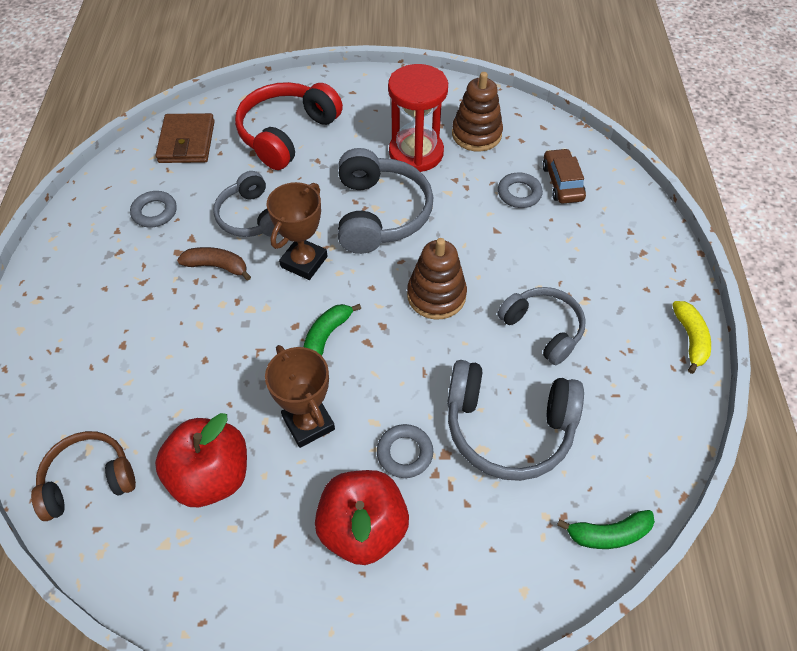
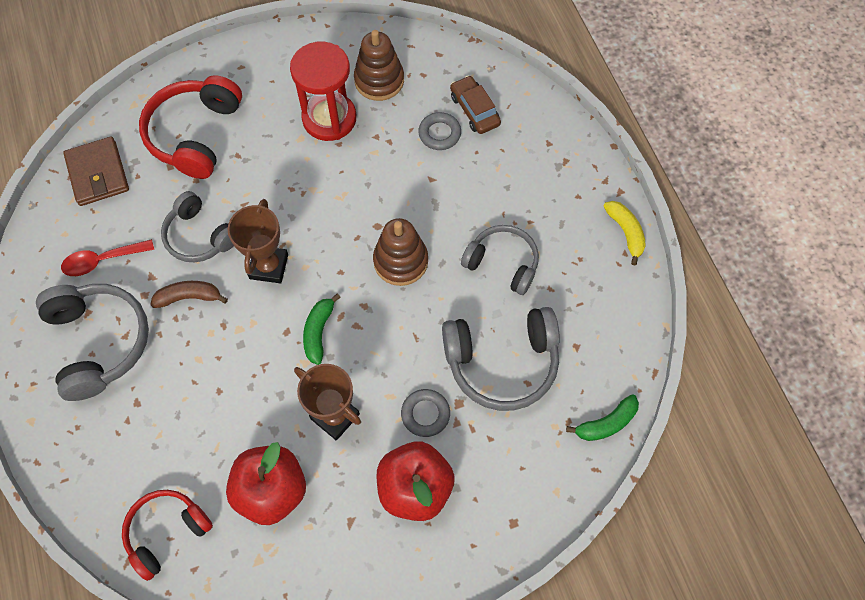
camera: 20 degrees left, 10 degrees up
brown headphones [31,431,136,521] -> red headphones [122,490,213,581]
grey ring [130,191,177,228] -> red spoon [61,239,154,276]
grey headphones [338,148,433,254] -> grey headphones moved to [36,284,149,401]

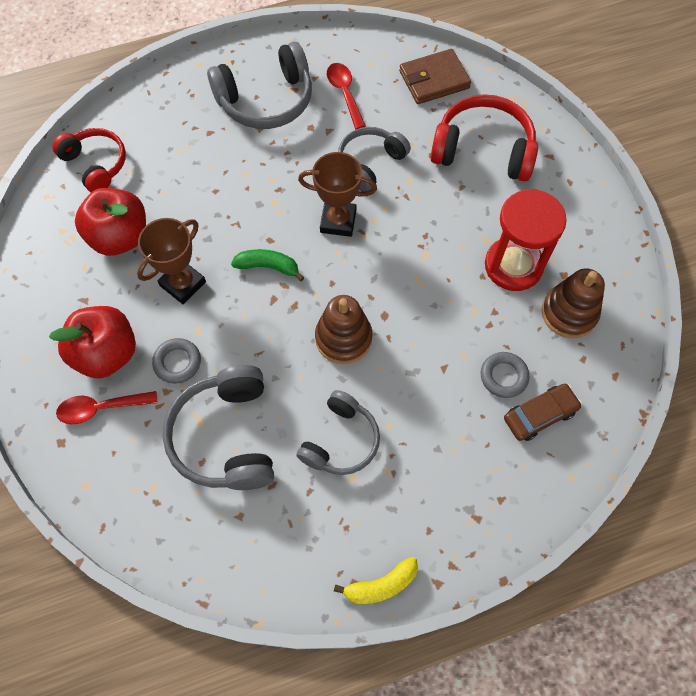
camera: 90 degrees right, 0 degrees up
brown banana [150,281,228,308] -> none
green banana [566,394,639,441] -> none
none -> red spoon [56,391,158,424]

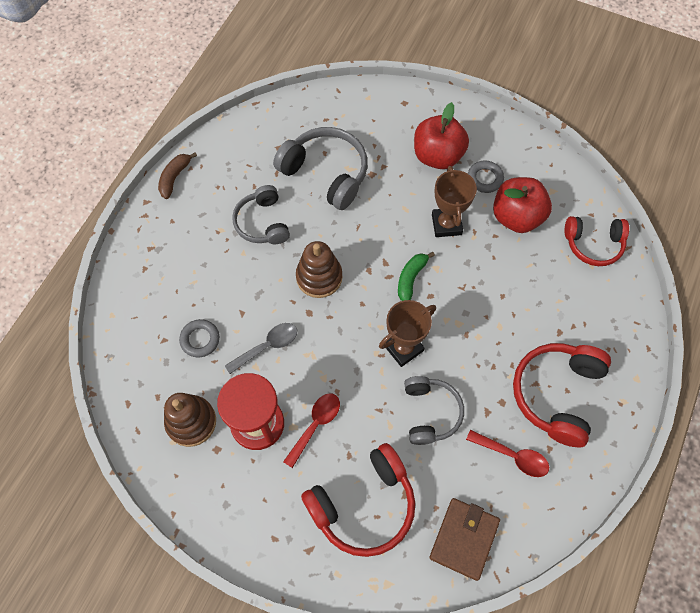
camera: 135 degrees right, 0 degrees up
red spoon [56,391,158,424] -> red spoon moved to [283,394,340,468]
grey ring [152,338,201,384] -> grey ring moved to [468,161,504,193]
grey headphones [207,42,312,129] -> red headphones [513,343,611,447]
green banana [231,249,304,281] -> green banana turned 150 degrees clockwise [398,252,435,301]
yellow banana [334,557,418,604] -> brown banana [158,152,197,199]
brown car [504,384,582,441] -> none
none -> grey spoon [225,323,297,374]

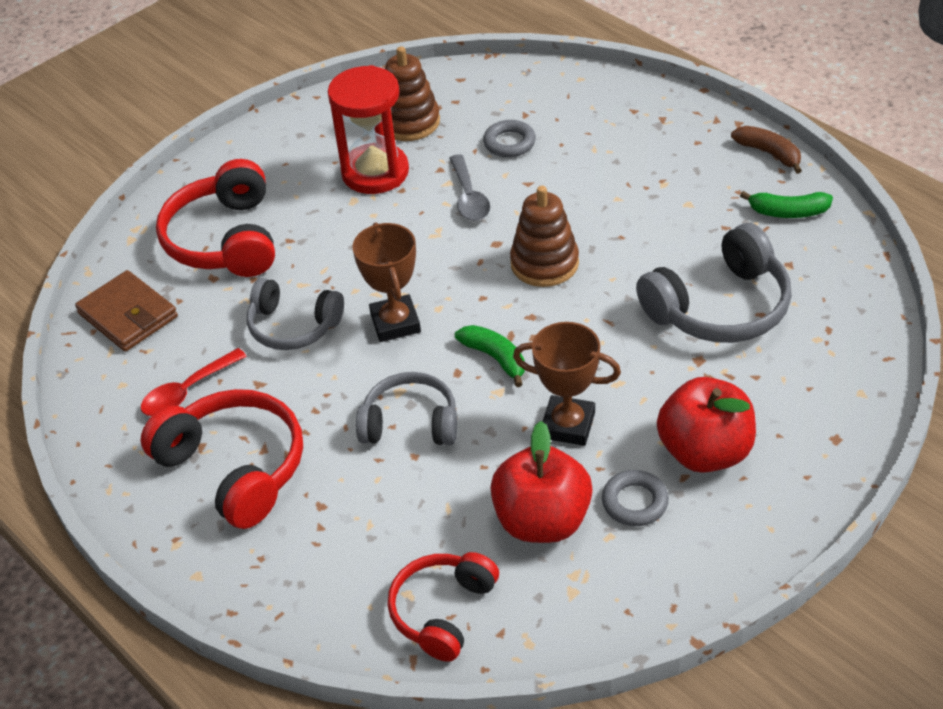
camera: 115 degrees right, 20 degrees down
grey headphones [232,185,290,244] -> grey headphones moved to [356,372,457,445]
red spoon [283,394,340,468] -> none
none -> green banana [740,191,833,218]

